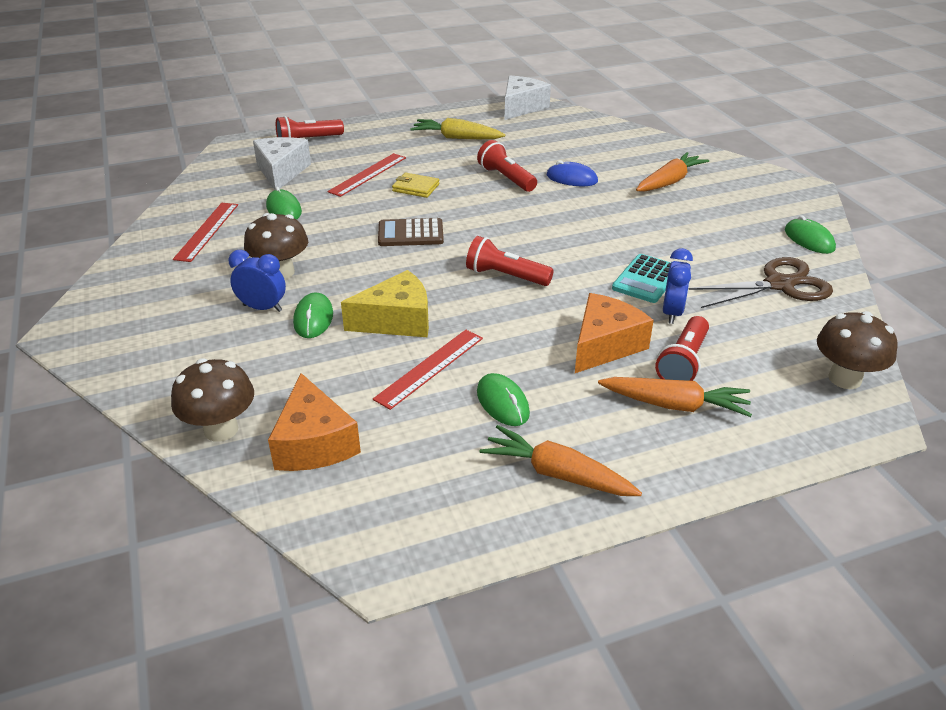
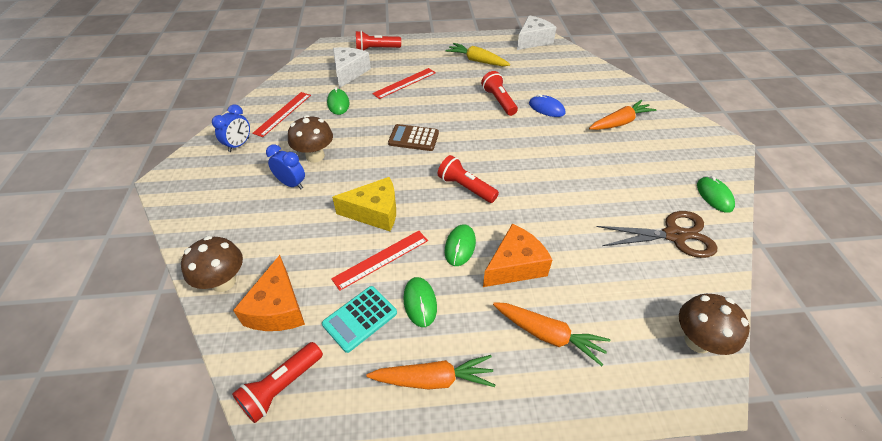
camera: 15 degrees right, 10 degrees up
green mouse [293,292,333,338] -> green mouse moved to [445,224,476,266]
yellow wallet [392,173,439,198] -> none
orange carrot [480,425,642,496] -> orange carrot turned 135 degrees clockwise [366,355,495,390]
turquoise calculator [612,254,671,303] -> turquoise calculator moved to [322,286,397,353]
red flashlight [655,316,709,381] -> red flashlight moved to [232,342,323,423]
blue clock [663,248,693,324] -> blue clock moved to [212,104,250,152]

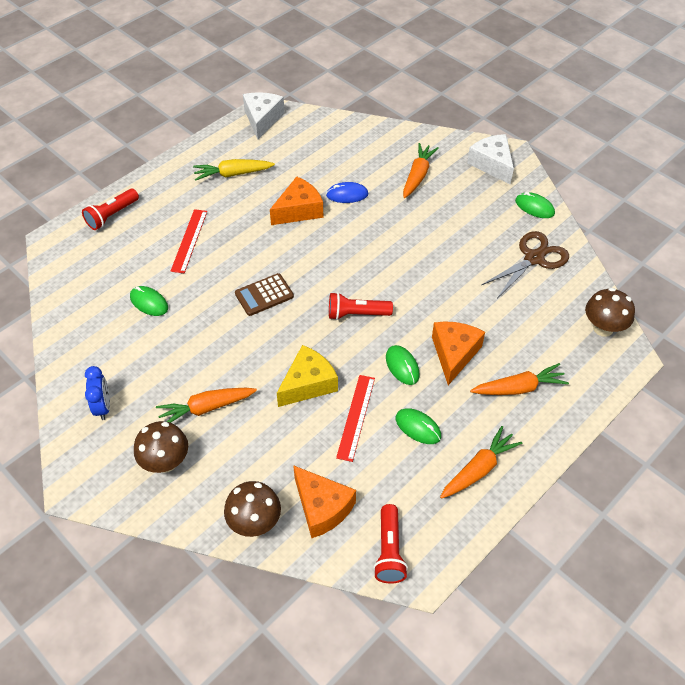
camera: 40 degrees left, 5 degrees up
red ruler [252,92,311,137] -> none
blue clock [266,145,305,189] -> orange carrot [156,388,257,423]
brown mushroom [288,115,333,163] -> brown mushroom moved to [134,421,188,473]
turquoise calculator [322,286,397,353] -> none
white cheese [333,47,371,88] -> white cheese moved to [467,134,514,184]
red flashlight [481,71,518,116] -> orange cheese [270,177,324,225]

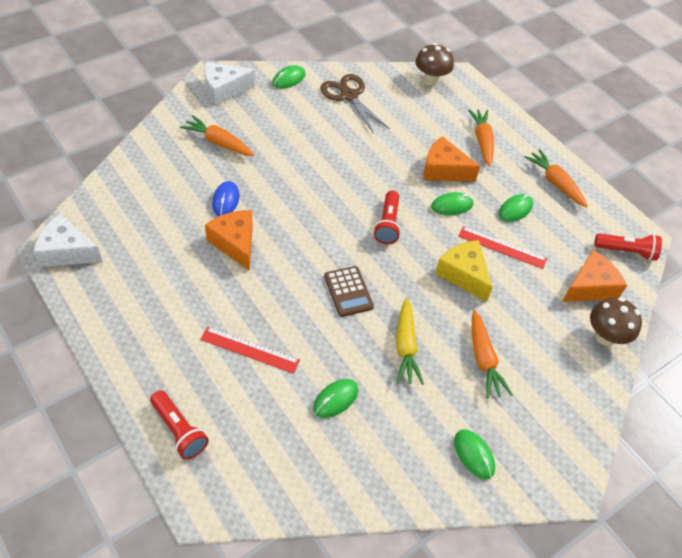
camera: 85 degrees left, 0 degrees up
blue clock [85,366,110,420] -> green mouse [454,429,495,480]
brown mushroom [134,421,188,473] -> none
yellow carrot [193,159,275,181] -> yellow carrot moved to [396,298,424,385]

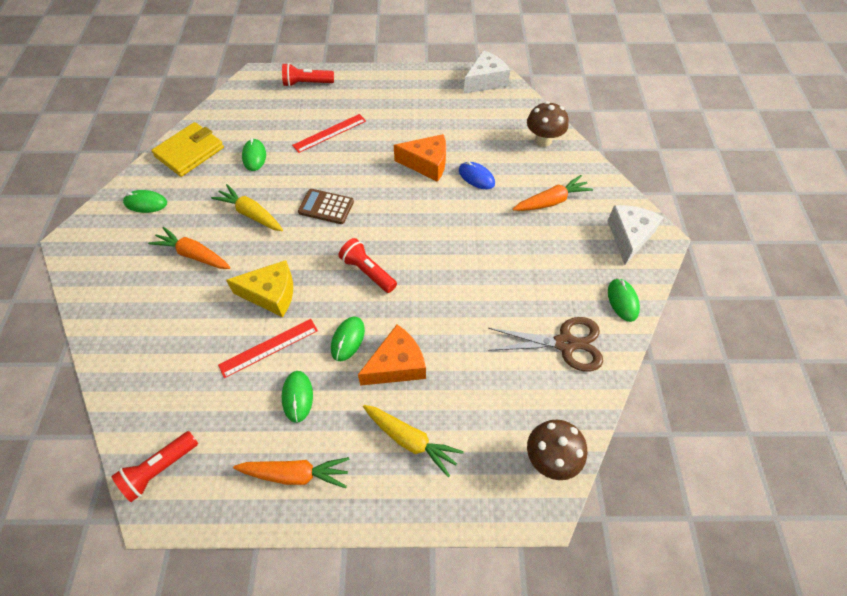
camera: 130 degrees right, 5 degrees up
orange carrot [468,109,494,167] -> yellow carrot [363,405,464,477]
orange cheese [562,250,627,302] -> none
brown mushroom [590,297,642,346] -> brown mushroom moved to [527,101,569,147]
none -> yellow wallet [151,122,224,177]

